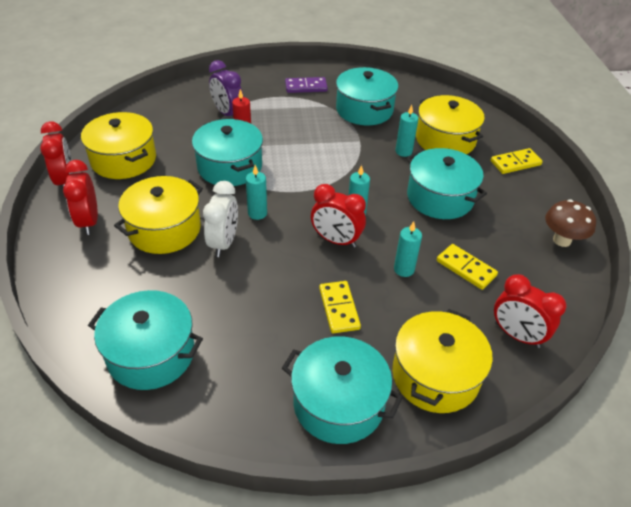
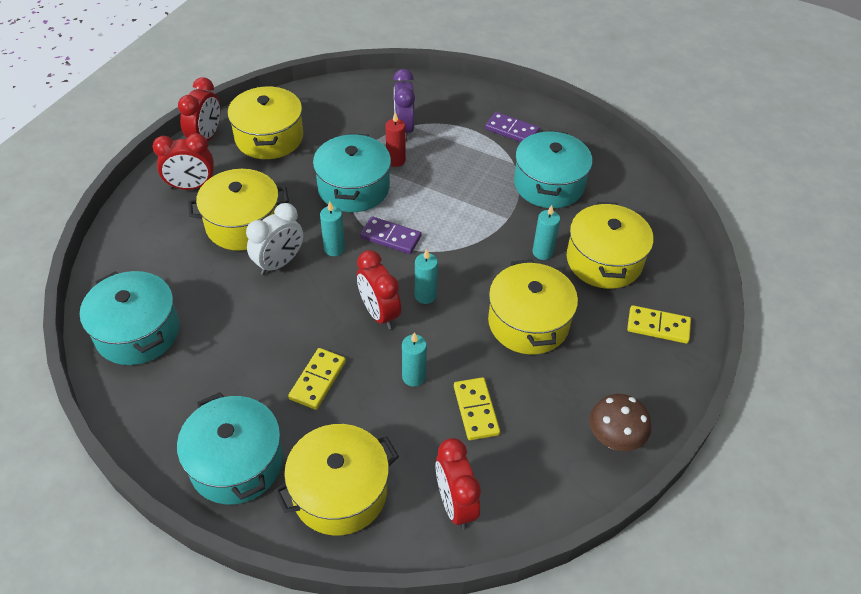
camera: 35 degrees right, 5 degrees up
red clock [63,160,98,235] -> red clock turned 120 degrees counterclockwise [153,133,214,190]
turquoise pot [406,148,487,219] -> yellow pot [488,260,578,355]
none -> purple domino [360,216,421,254]

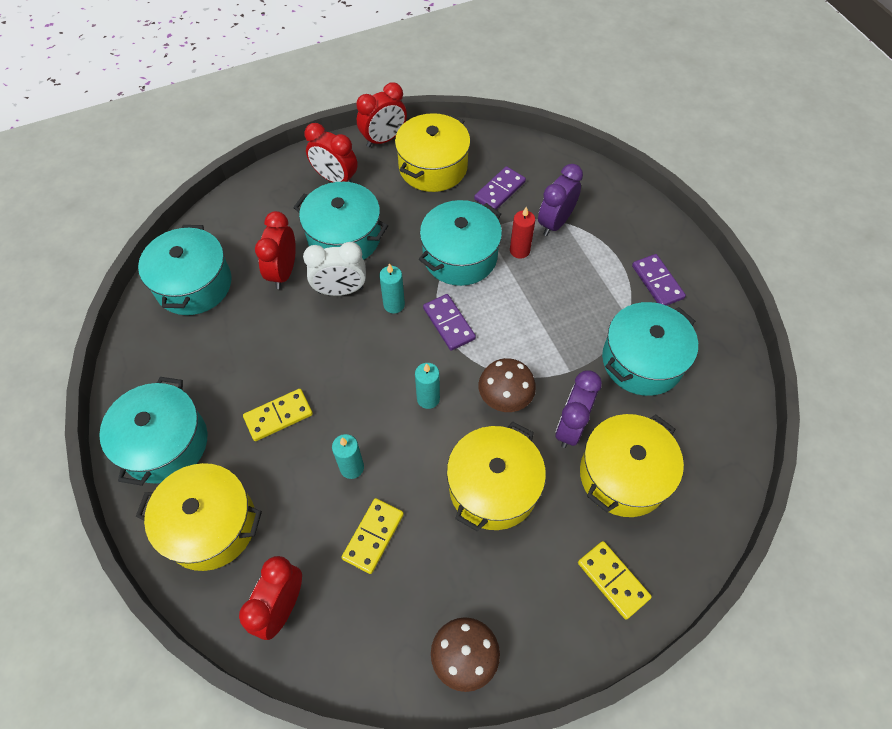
camera: 40 degrees right, 10 degrees up
yellow pot [188,169,289,251] -> turquoise pot [293,182,388,260]
red clock [357,250,401,329] -> red clock moved to [255,211,296,289]
turquoise candle [533,205,560,260] -> purple clock [555,370,602,448]
none -> purple domino [474,166,526,210]
none -> brown mushroom [479,358,536,412]

